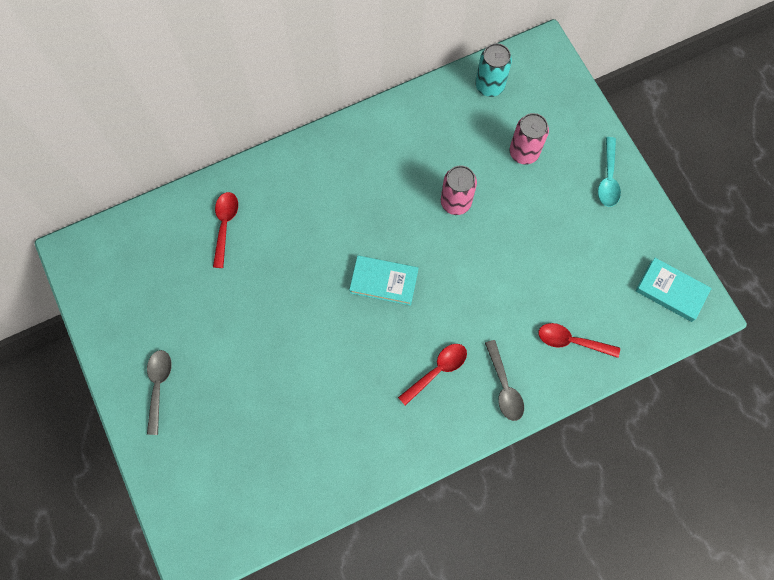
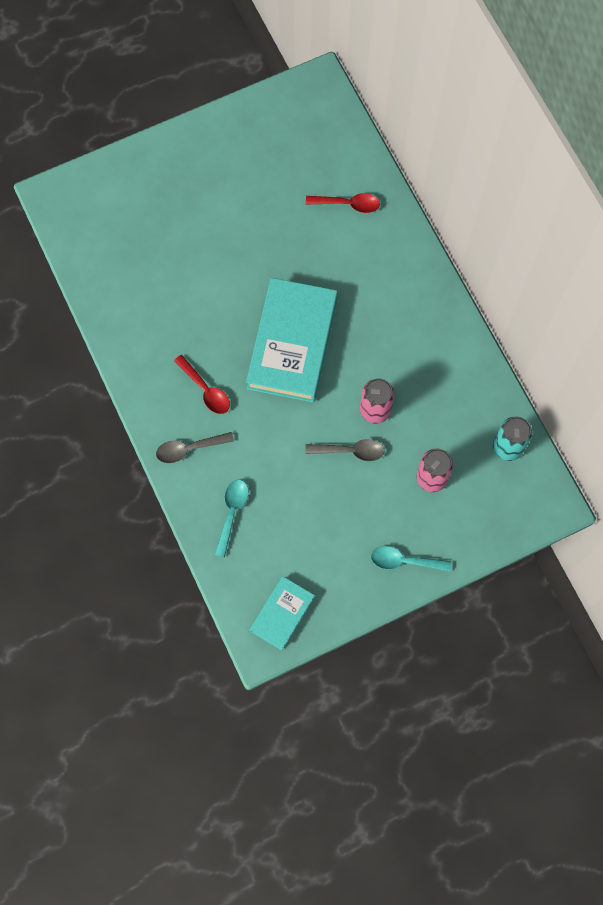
camera: 90 degrees right, 0 degrees up
grey spoon [147,350,172,435] -> grey spoon moved to [305,439,385,461]
turquoise book [349,255,418,306] -> turquoise book [246,278,338,403], size x1.93
red spoon [539,323,620,358] -> turquoise spoon [215,480,249,557]

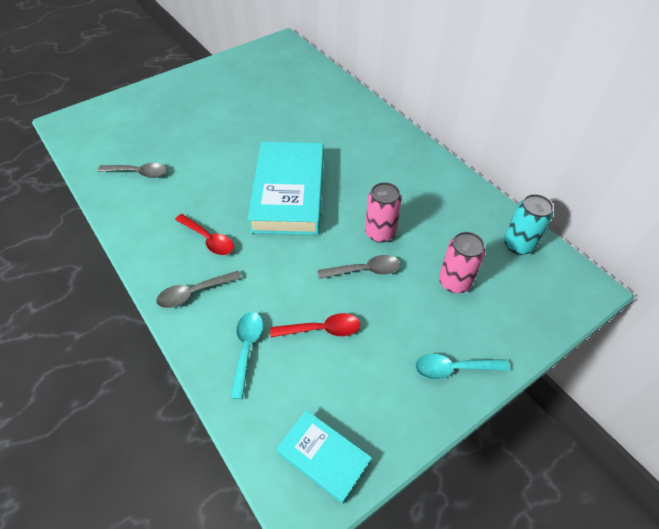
camera: 10 degrees left, 20 degrees down
turquoise book [250,576,315,651] -> turquoise book turned 75 degrees counterclockwise [276,410,372,504]
red spoon [306,193,380,213] -> red spoon moved to [270,313,360,337]
none -> grey spoon [98,163,167,178]

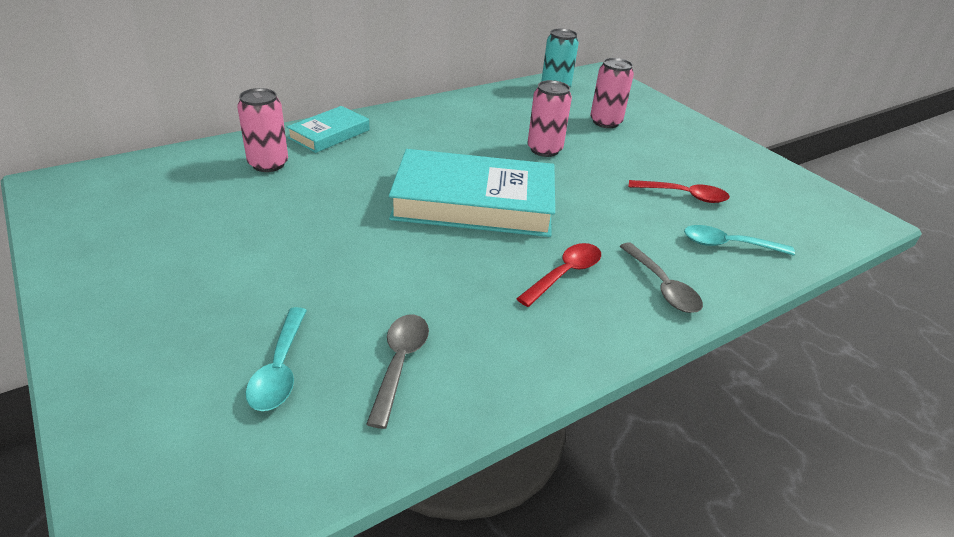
camera: 90 degrees left, 15 degrees down
red spoon [270,313,360,337] -> red spoon turned 105 degrees clockwise [629,180,730,203]
turquoise book [276,410,372,504] -> turquoise book moved to [287,106,370,153]
grey spoon [318,255,400,279] -> none
turquoise spoon [415,354,510,380] -> turquoise spoon moved to [246,307,307,411]
none -> pink can [237,88,288,172]

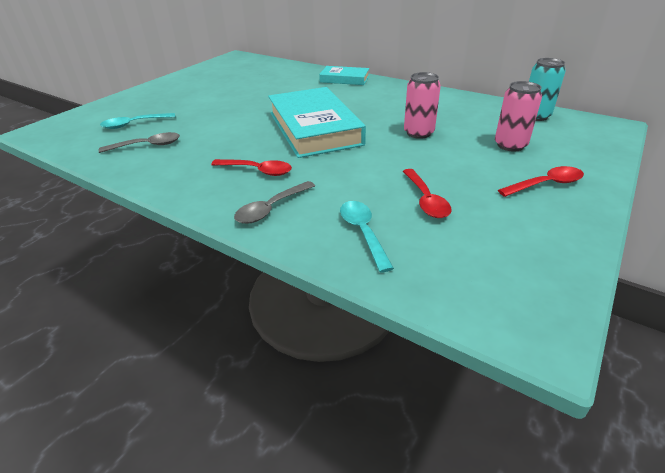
camera: 70 degrees right, 0 degrees up
pink can [237,88,288,172] -> none
none -> red spoon [498,166,584,197]

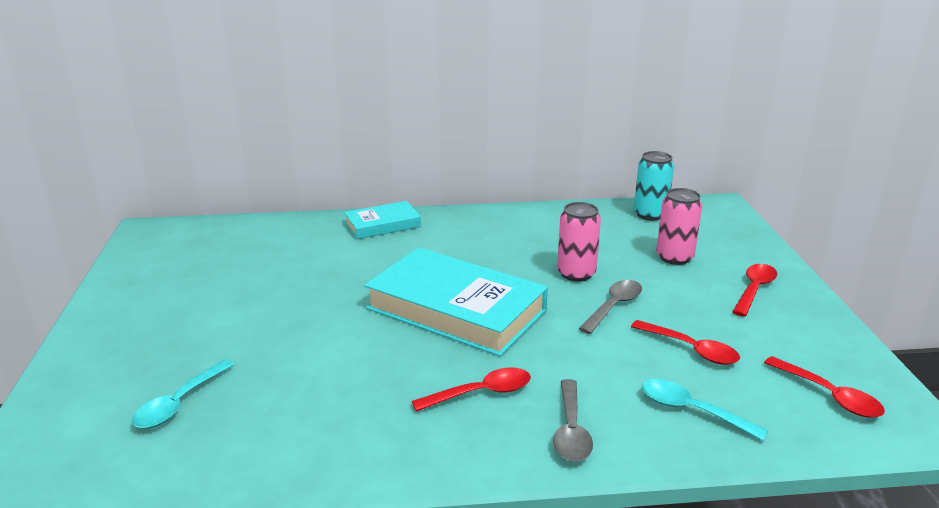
camera: 40 degrees left, 10 degrees down
grey spoon [98,132,180,153] -> grey spoon moved to [579,280,642,334]
none -> red spoon [764,356,885,418]

